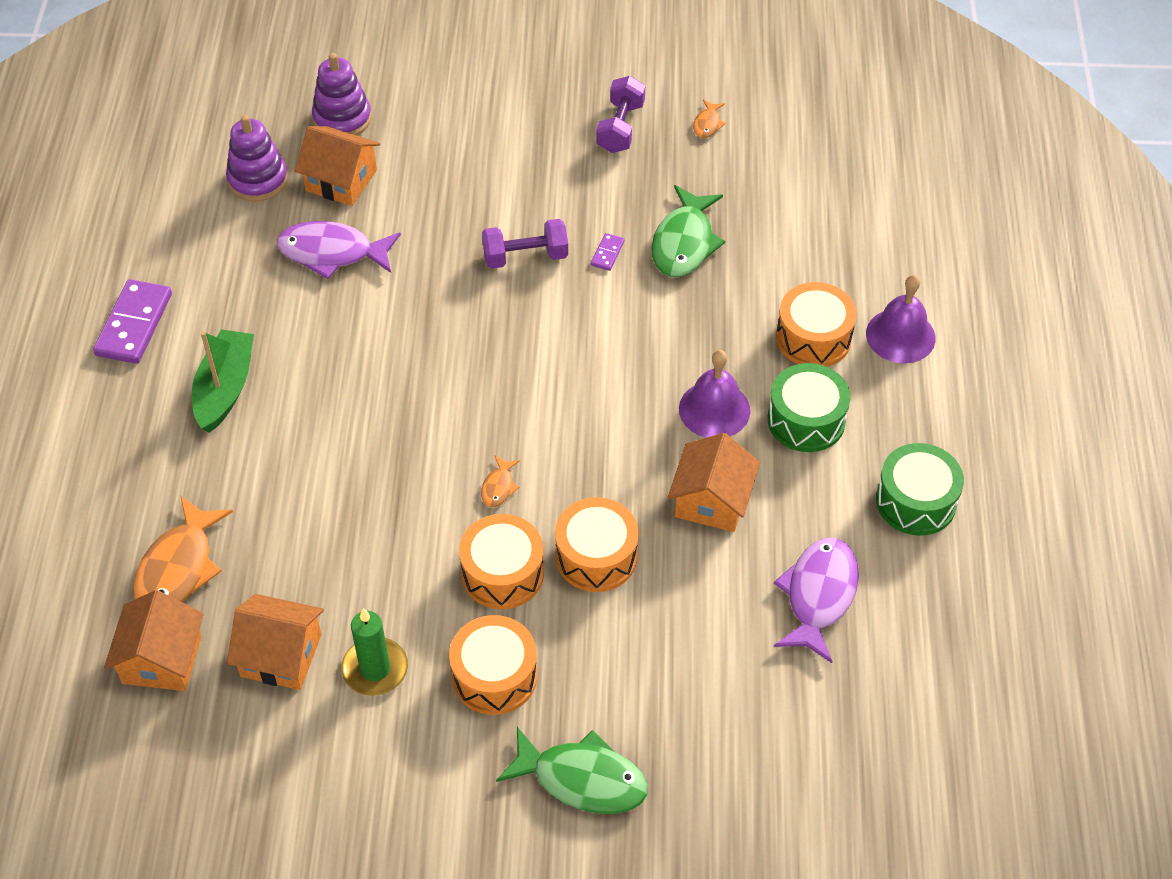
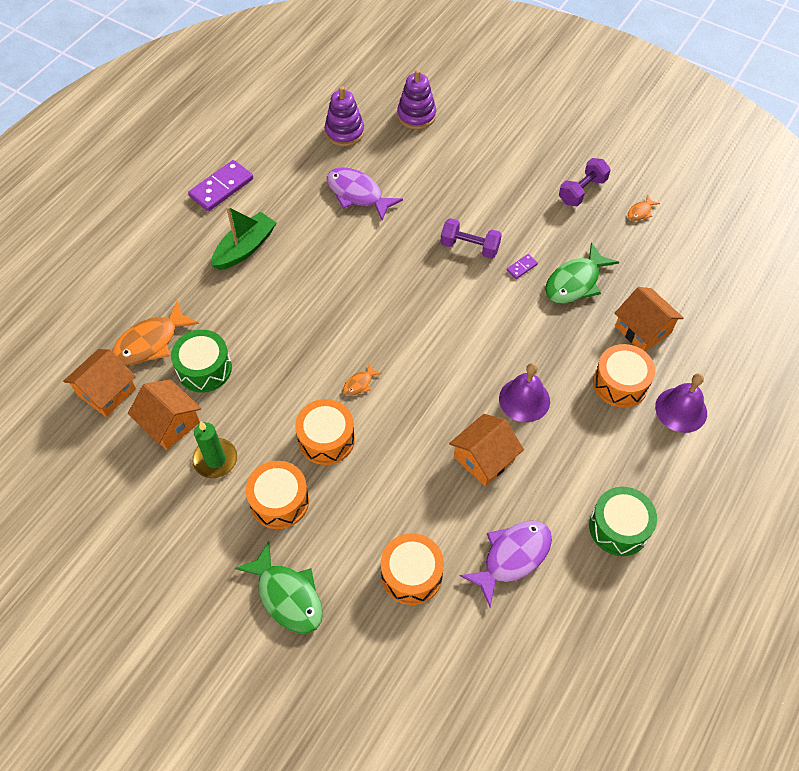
camera: 30 degrees right, 5 degrees up
orange house [295,126,380,206] -> orange house moved to [614,287,684,351]
orange drum [555,497,639,592] -> orange drum moved to [381,533,444,605]
green drum [768,363,850,452] -> green drum moved to [171,330,232,392]

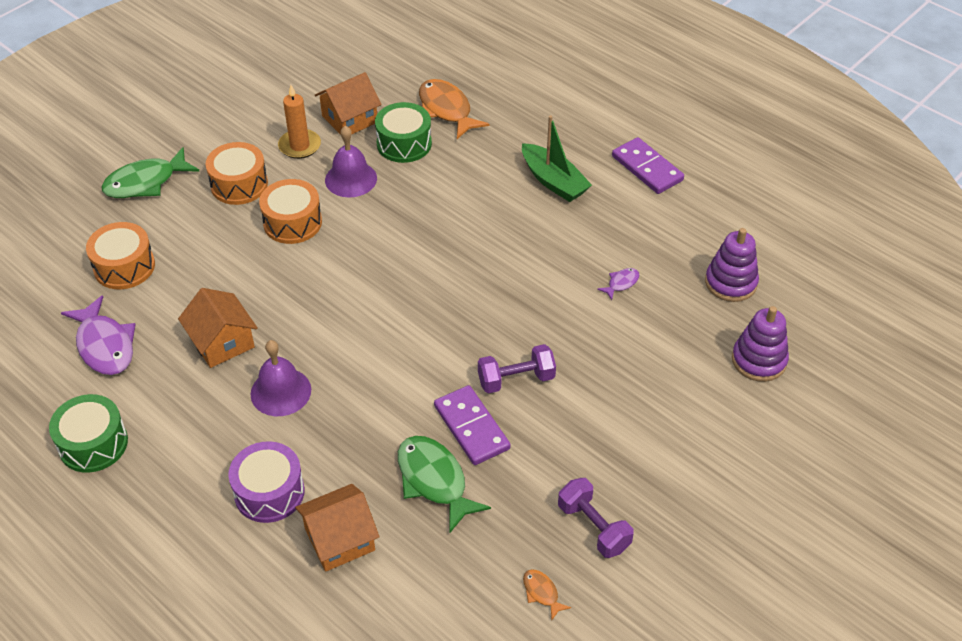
camera: 100 degrees right, 10 degrees down
orange house [63,349,136,417] -> none
green candle [192,421,237,478] -> orange candle [278,85,321,159]
purple fish [327,167,403,220] -> purple fish [597,268,639,300], size x0.47
orange fish [343,363,382,396] -> none
purple dumbbell [440,218,502,259] -> purple dumbbell turned 45 degrees clockwise [478,344,556,393]
purple domino [507,254,538,279] -> purple domino [434,385,510,465], size x2.15
orange drum [593,344,655,408] -> purple drum [228,441,305,523]
purple bell [655,373,707,433] -> purple bell moved to [325,126,377,198]

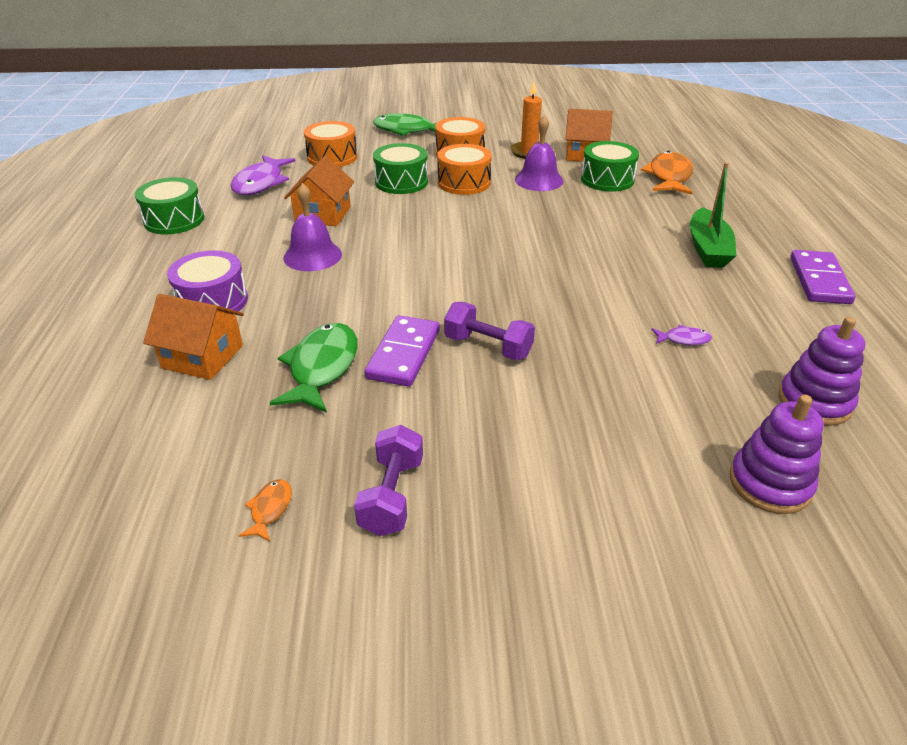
camera: 45 degrees right, 10 degrees down
none -> green drum [373,143,428,194]

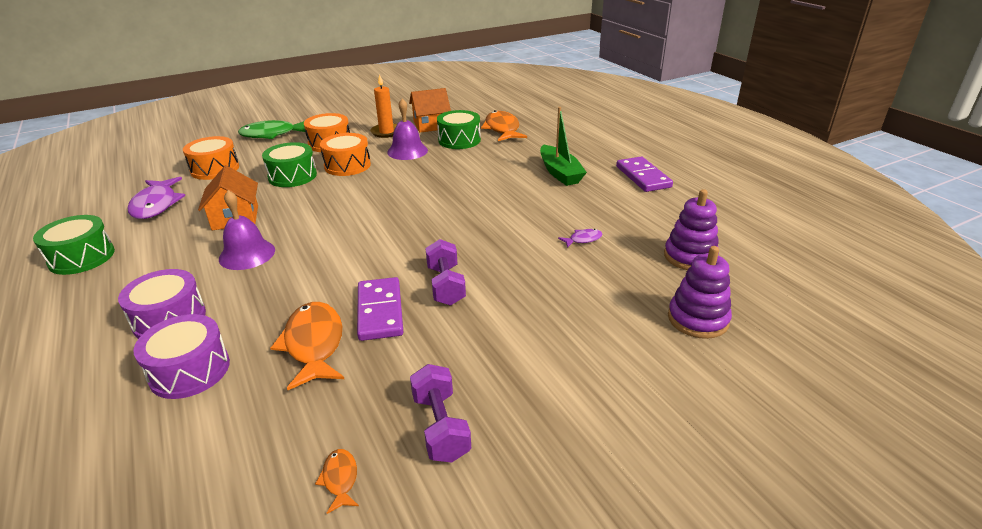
camera: 25 degrees left, 5 degrees down
orange house [143,294,244,380] -> purple drum [133,314,230,399]
green fish [270,323,358,413] -> orange fish [270,302,344,390]
purple dumbbell [444,302,535,361] -> purple dumbbell turned 75 degrees clockwise [425,239,466,306]

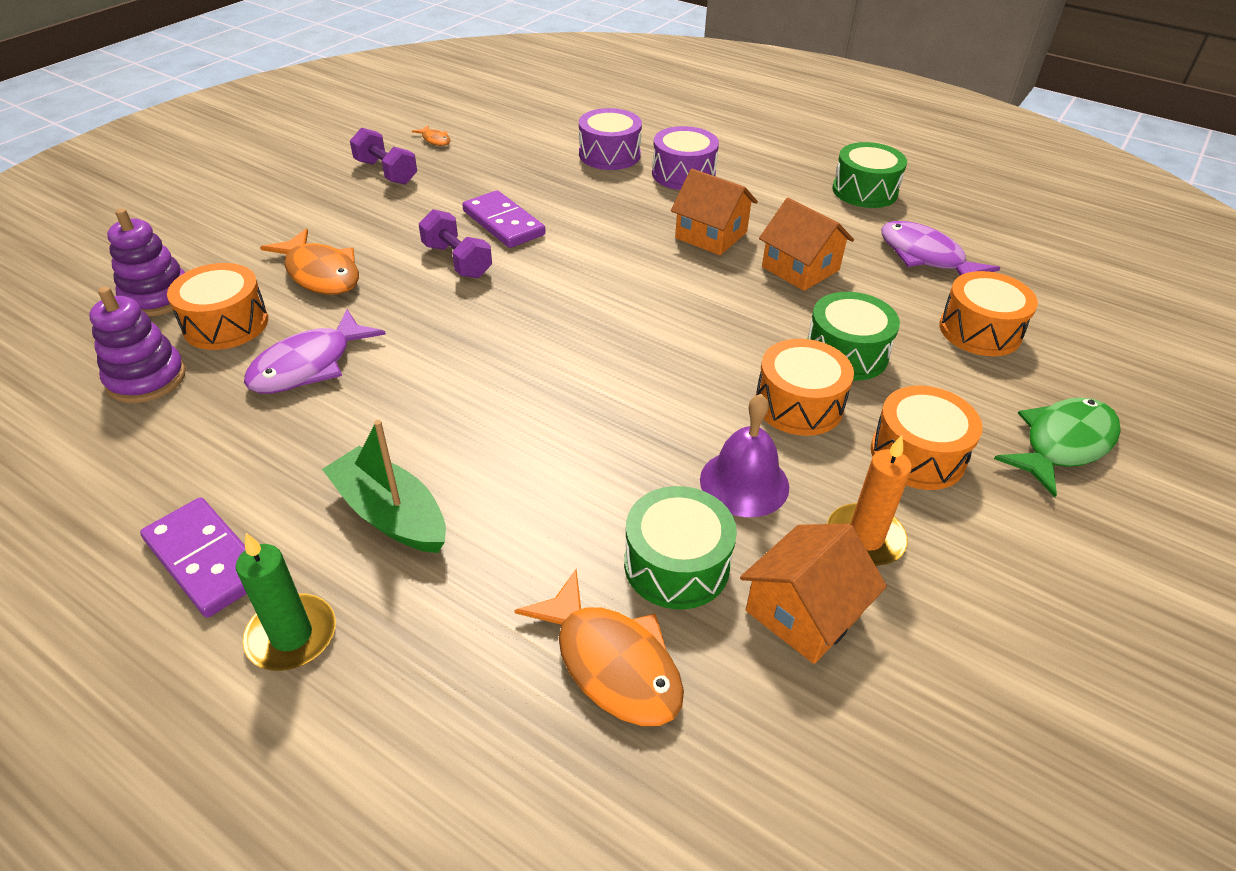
camera: 150 degrees right, 10 degrees up
purple bell [219,190,275,270] -> orange house [671,169,758,255]
orange fish [270,302,344,390] -> orange fish moved to [260,229,359,295]
purple fish [558,229,602,248] -> purple fish [244,309,386,393], size x2.15
none -> orange drum [167,263,268,350]
none -> green candle [235,533,336,671]

